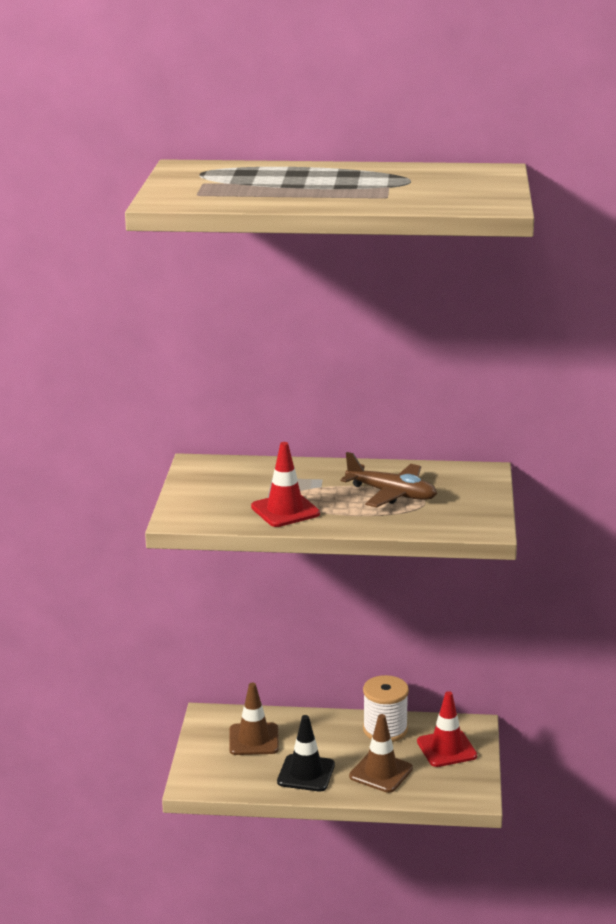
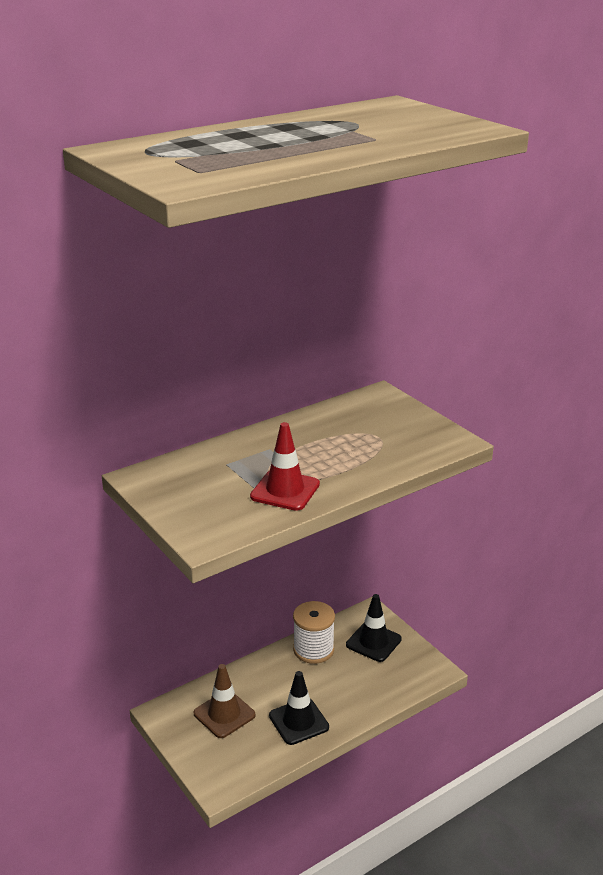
camera: 40 degrees left, 5 degrees up
brown plane [340,452,437,508] -> none
brown traffic cone [349,714,413,793] -> none
red traffic cone [417,691,477,767] -> black traffic cone [346,594,402,662]

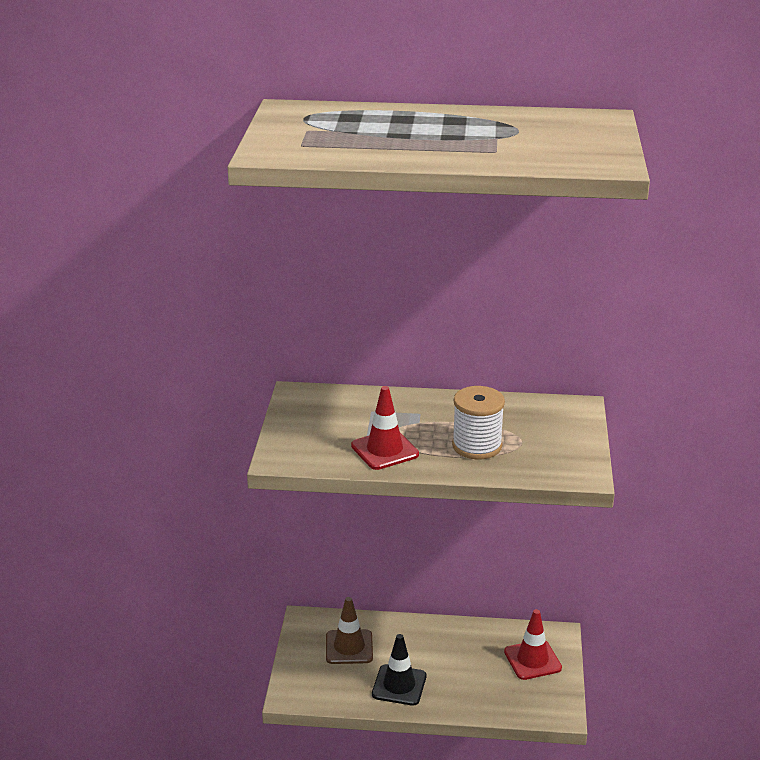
camera: 40 degrees right, 0 degrees up
white spool [293,601,335,664] -> white spool moved to [452,386,505,460]
black traffic cone [346,594,402,662] -> red traffic cone [504,609,562,680]

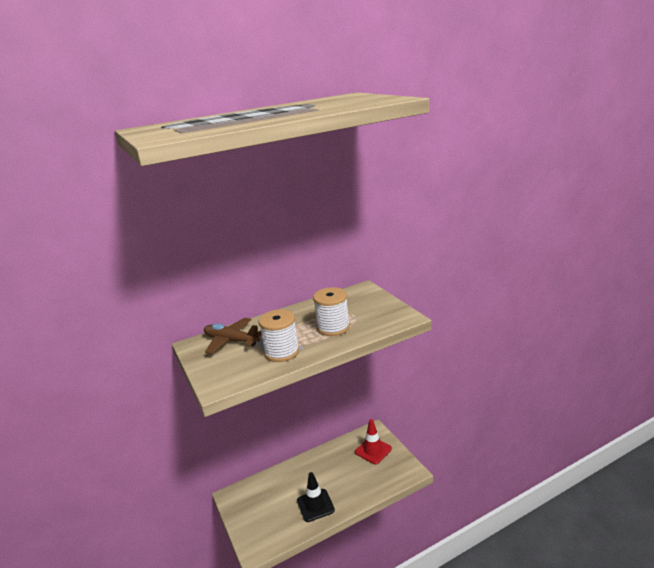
camera: 30 degrees left, 5 degrees down
brown traffic cone [326,597,373,664] -> none
red traffic cone [351,386,419,470] -> white spool [259,309,299,362]
none -> brown plane [204,318,262,354]

